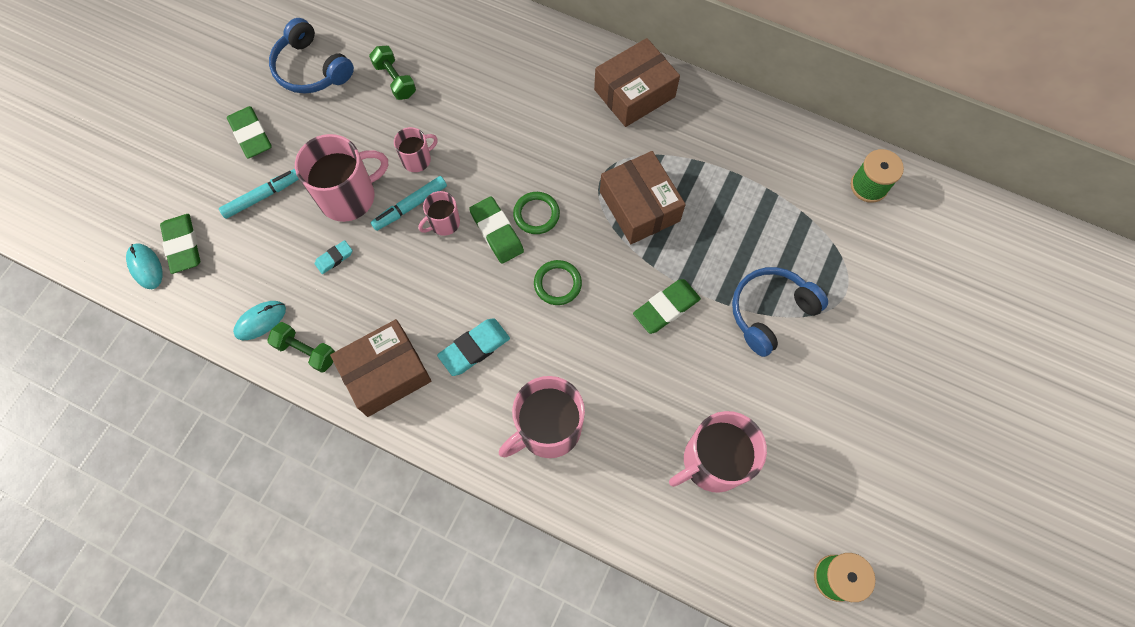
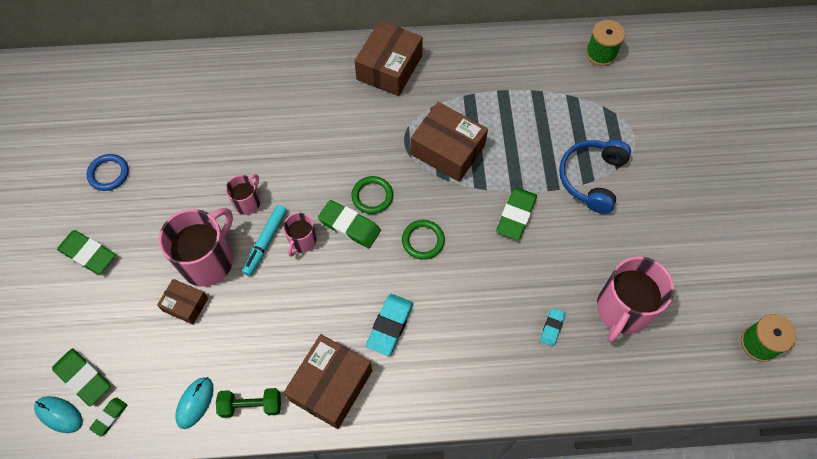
camera: 30 degrees left, 5 degrees down
turquoise marker [219,169,299,219] -> none
blue headphones [269,18,354,93] -> blue ring [86,154,129,191]
turquoise eraser [315,240,353,274] -> turquoise eraser moved to [540,308,565,346]
green dumbbell [369,46,416,100] -> none
pink mug [499,376,585,458] -> none
none -> green eraser [89,397,127,437]
none -> brown box [157,279,208,325]

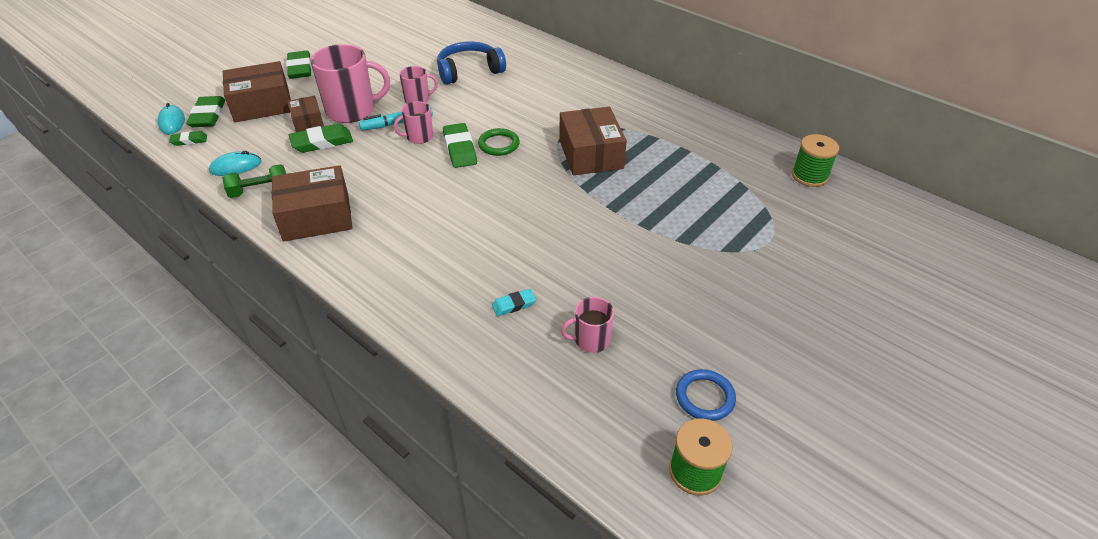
camera: 45 degrees right, 20 degrees down
blue ring [86,154,129,191] -> blue ring moved to [676,369,736,421]
green dumbbell [216,388,281,418] -> green dumbbell turned 60 degrees counterclockwise [222,164,286,198]
brown box [355,20,423,96] -> brown box moved to [223,61,291,122]
turquoise eraser [366,294,413,356] -> none
green ring [402,220,445,260] -> none
green eraser [496,187,537,240] -> green eraser moved to [289,124,353,153]
blue headphones [559,140,631,214] -> blue headphones moved to [437,42,506,85]
pink mug [597,257,674,342] -> pink mug [561,297,614,353], size x0.53

